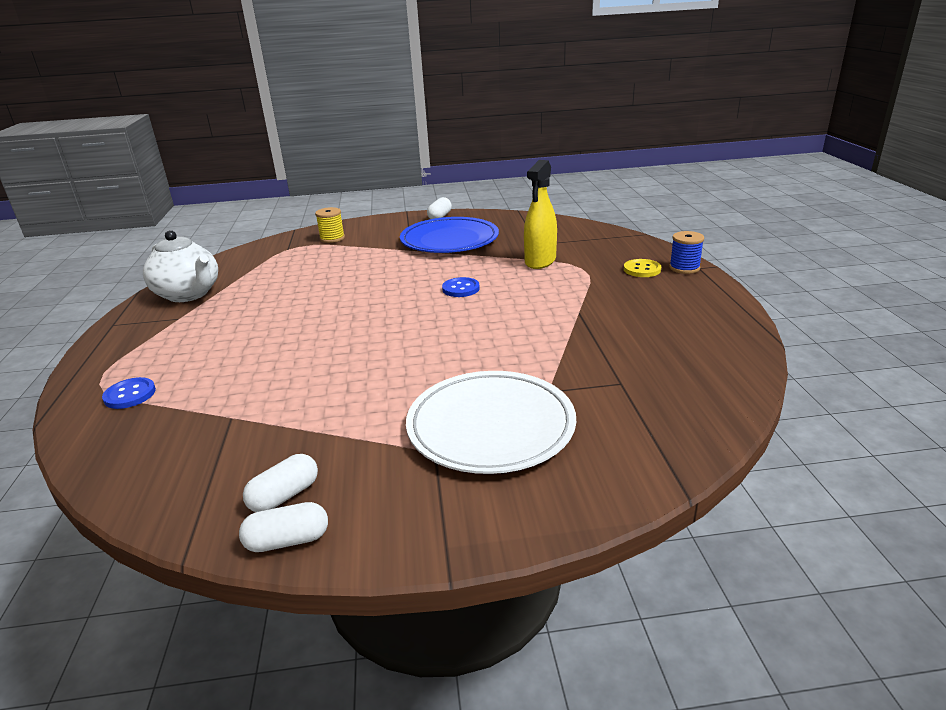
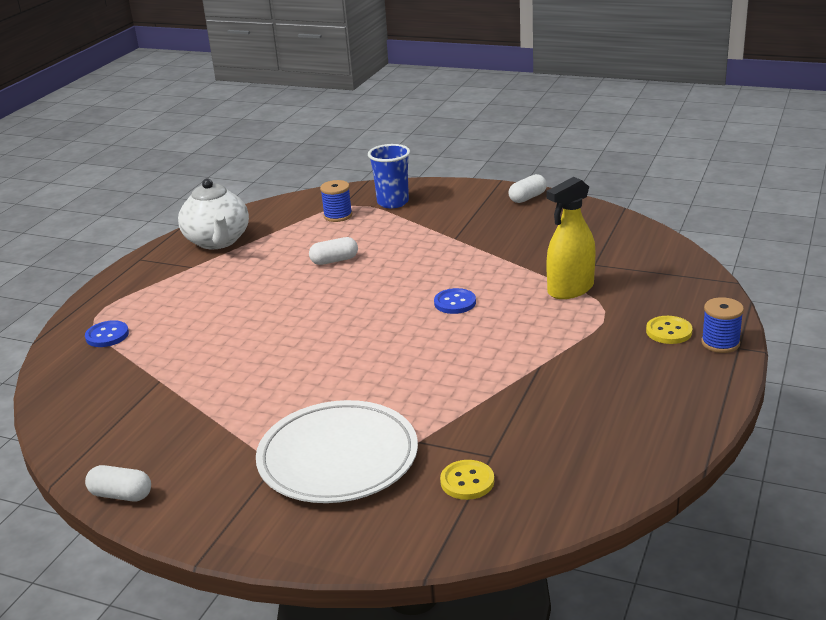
camera: 30 degrees right, 0 degrees up
white capsule [243,454,318,512] -> white capsule moved to [309,237,358,265]
yellow spool [315,207,345,243] -> blue cup [368,144,410,208]
blue plate [400,217,499,253] -> none
none -> blue spool [320,180,352,222]
none -> yellow button [440,460,494,500]

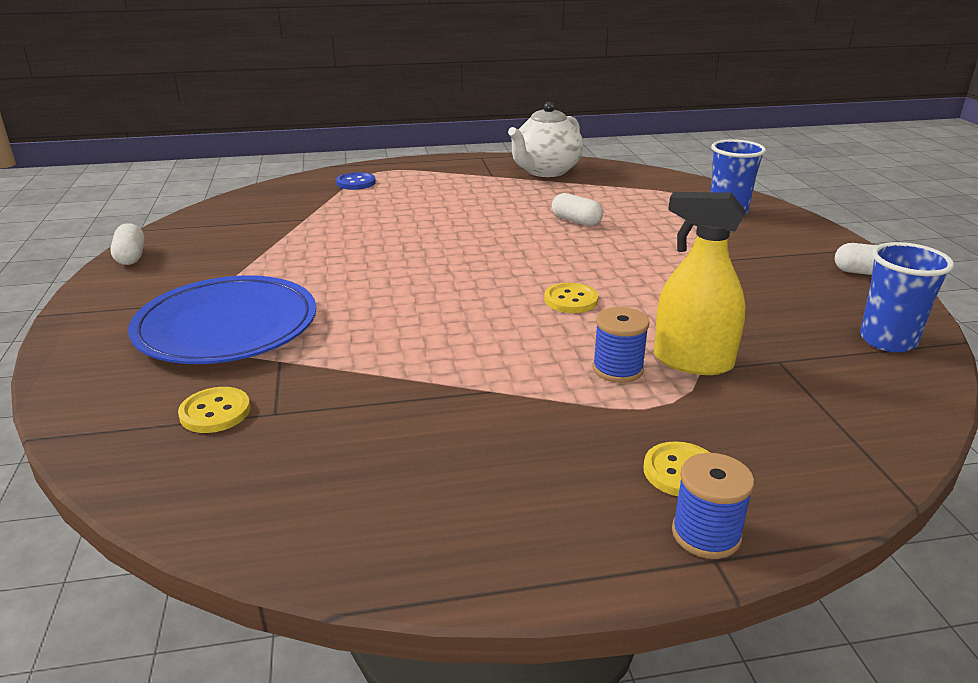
camera: 55 degrees right, 0 degrees up
white plate [256,400,418,503] -> blue plate [128,275,316,364]
blue spool [320,180,352,222] -> blue spool moved to [592,307,650,383]
blue button [434,288,476,314] -> yellow button [544,283,598,313]
none -> blue cup [860,242,954,352]

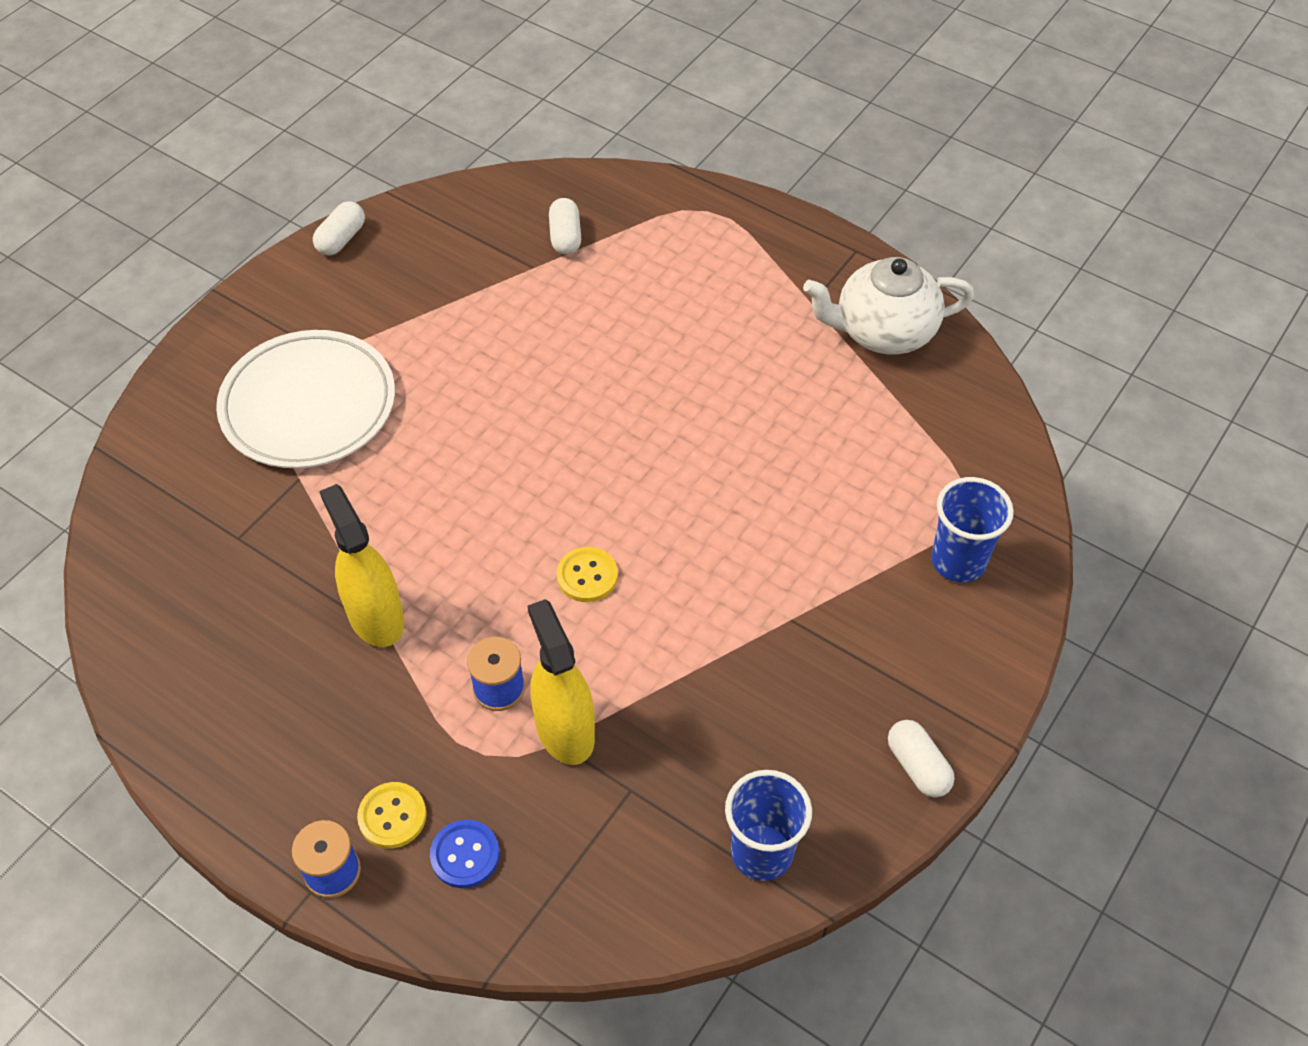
camera: 45 degrees right, 25 degrees up
blue plate [128,275,316,364] -> white plate [216,330,395,468]
yellow button [178,387,250,433] -> none
blue button [336,172,376,190] -> blue button moved to [430,820,500,888]
white capsule [552,193,603,226] -> white capsule moved to [549,198,581,255]
none -> yellow spray bottle [319,484,404,647]

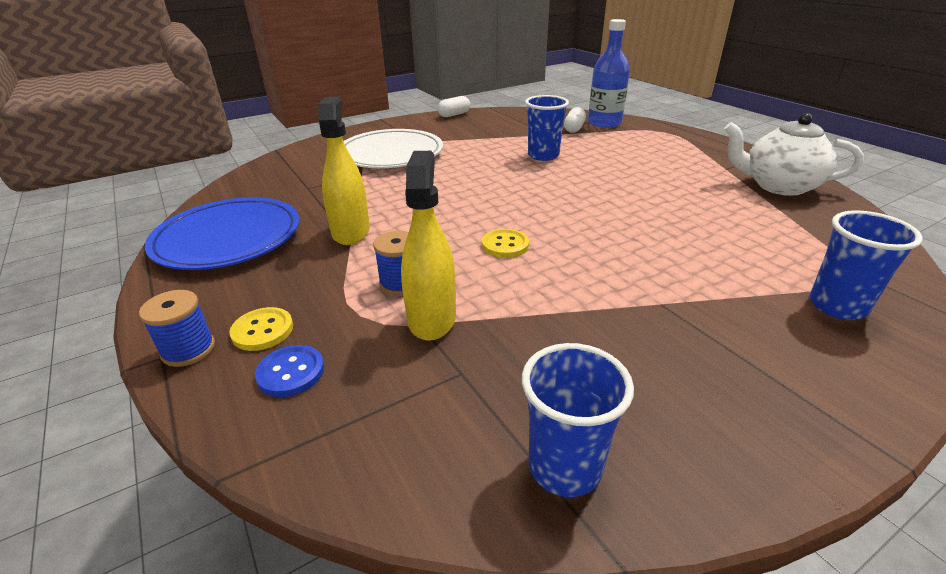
camera: 25 degrees right, 20 degrees down
white capsule [888,720,955,798] -> none
none -> blue plate [145,197,299,270]
none -> blue cup [525,95,569,161]
none -> blue bottle [588,19,630,128]

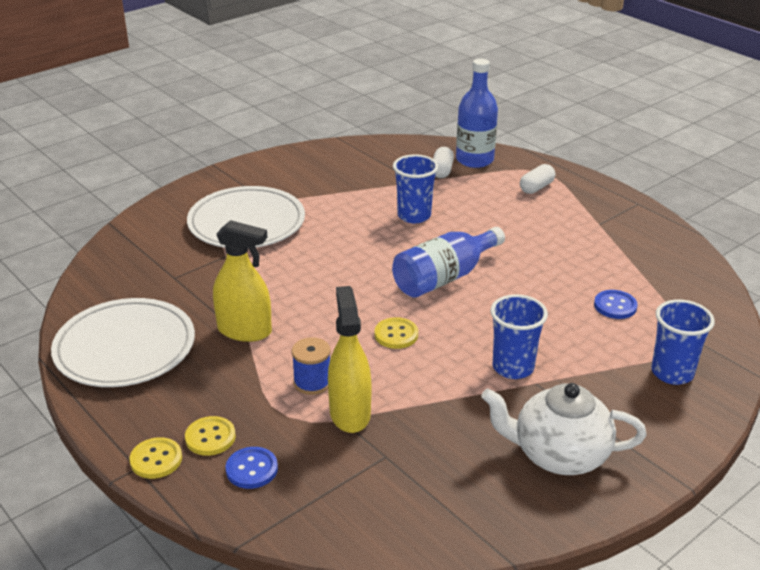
camera: 10 degrees left, 0 degrees up
blue spool [139,290,215,367] -> yellow button [130,437,182,479]
blue plate [145,197,299,270] -> white plate [51,298,195,387]
yellow spray bottle [318,96,370,245] -> yellow spray bottle turned 120 degrees clockwise [213,220,272,342]
white capsule [438,96,470,117] -> white capsule moved to [520,164,555,194]
blue cup [522,343,634,497] -> blue cup moved to [490,294,548,379]
white teapot [724,113,864,196] -> white teapot moved to [481,383,646,475]
none -> blue bottle [392,227,505,298]
none -> blue button [594,290,638,319]

